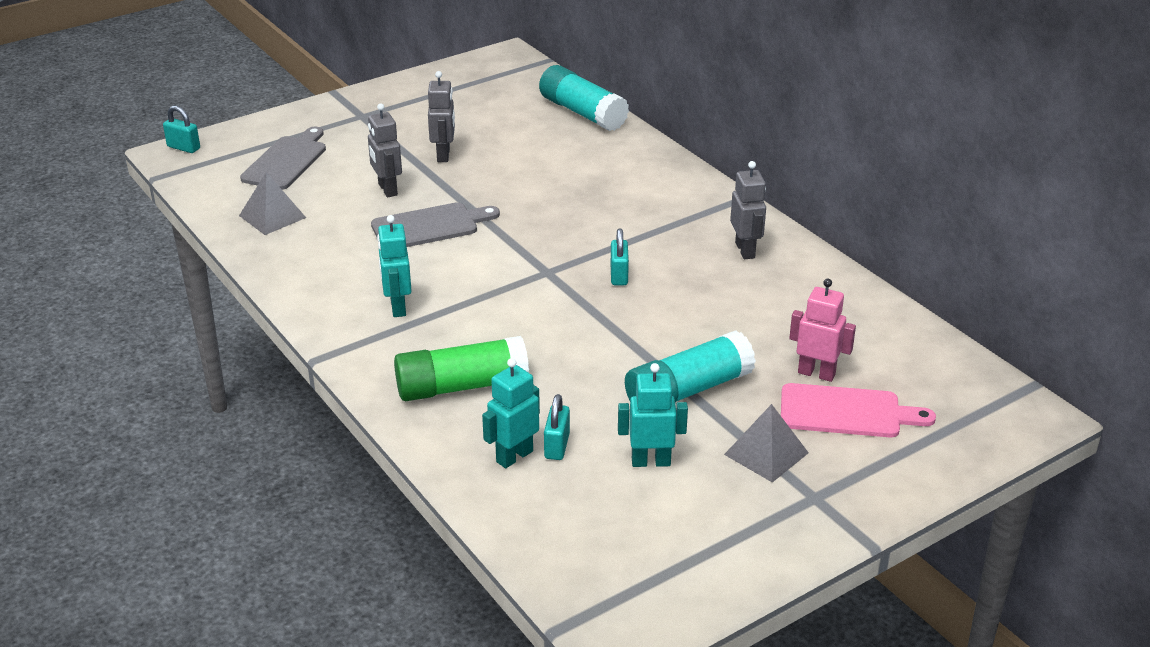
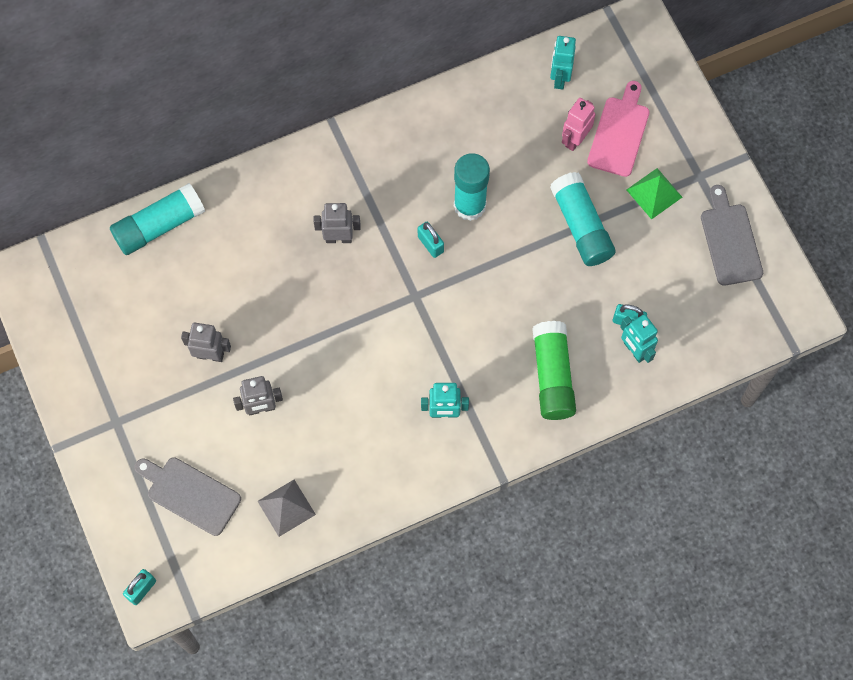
camera: 80 degrees left, 35 degrees up
grey cutting board [371,202,500,247] -> grey cutting board moved to [701,185,763,286]
turquoise padlock [611,228,629,285] -> turquoise padlock turned 45 degrees clockwise [418,222,444,258]
turquoise robot [618,363,688,467] -> turquoise robot moved to [550,36,576,90]
grey pyramid [724,404,809,483] -> green pyramid [627,168,682,220]
grey robot [730,161,766,259] -> grey robot moved to [313,203,361,243]
none -> turquoise glue stick [454,153,490,221]

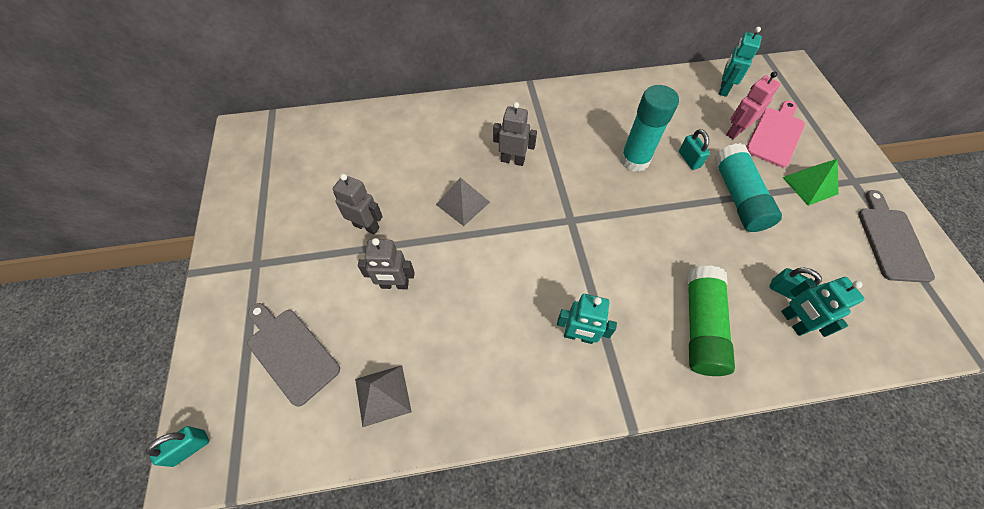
camera: 15 degrees right, 10 degrees down
turquoise glue stick [110,183,205,255] -> none
turquoise padlock [418,222,444,258] -> turquoise padlock moved to [679,129,710,170]
none -> grey pyramid [436,177,490,226]

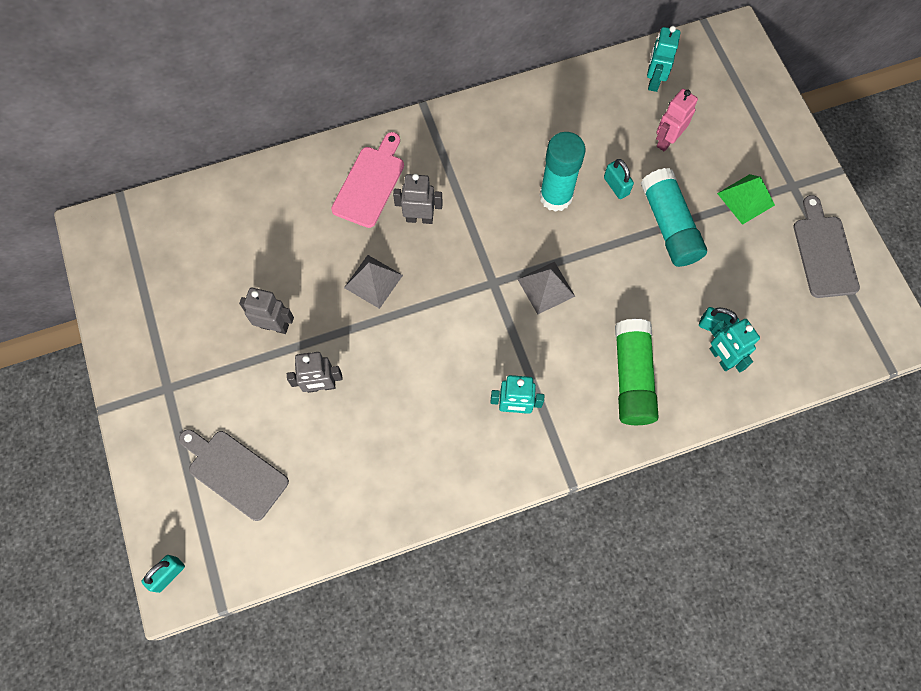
camera: 10 degrees left, 10 degrees up
grey pyramid [355,365,412,427] -> grey pyramid moved to [517,262,575,314]
pink cutting board [747,101,805,167] -> pink cutting board moved to [331,132,404,228]

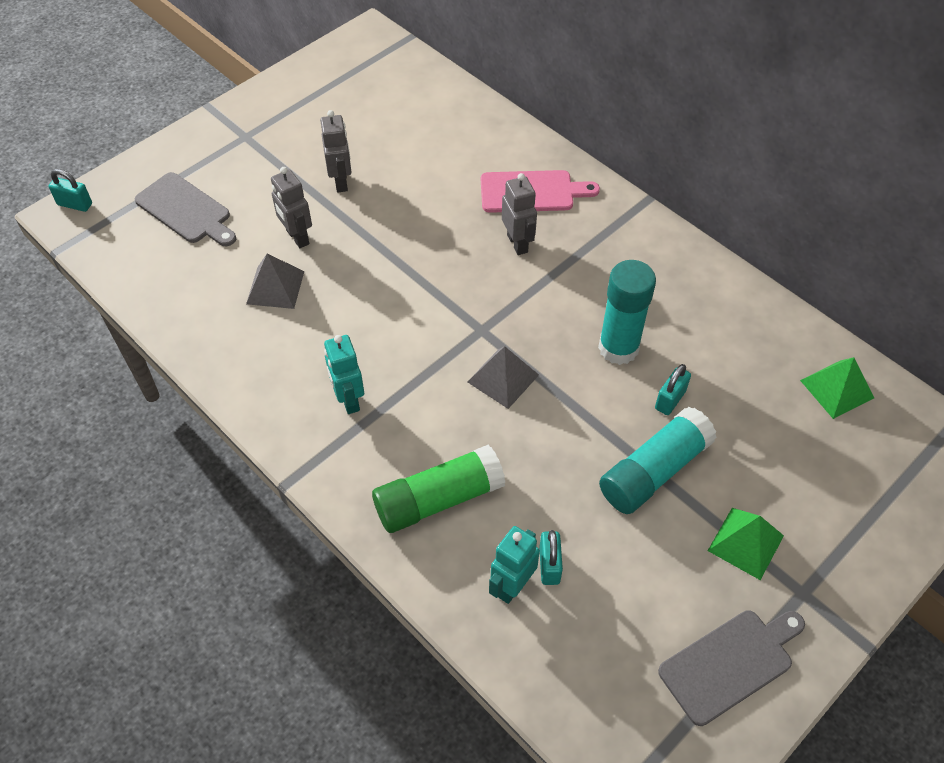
camera: 65 degrees right, 15 degrees down
grey cutting board [179,429,289,521] -> grey cutting board turned 120 degrees clockwise [134,172,236,246]
grey pyramid [344,255,403,309] -> grey pyramid moved to [246,254,304,309]
turquoise robot [647,26,681,92] -> green pyramid [800,357,874,419]
pink robot [656,89,698,151] -> none

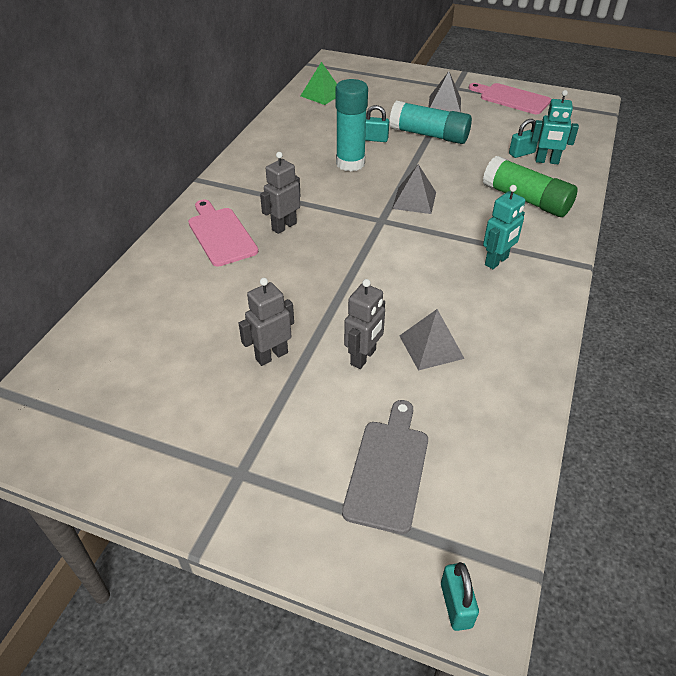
camera: 115 degrees left, 10 degrees down
grey cutting board [658,610,805,726] -> pink cutting board [469,83,551,114]
green pyramid [708,508,784,580] -> grey pyramid [429,72,461,112]

